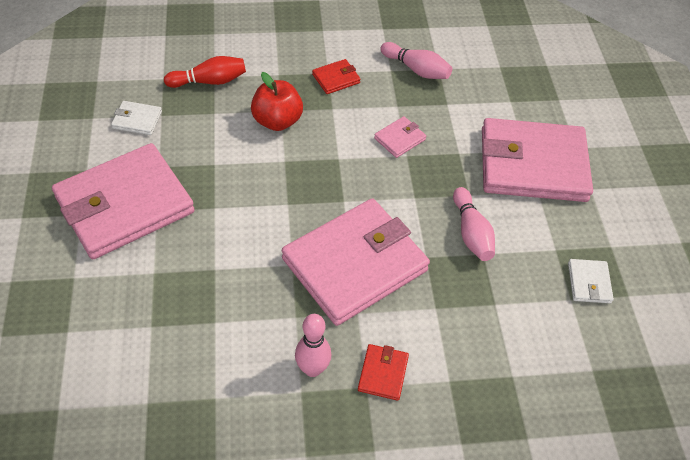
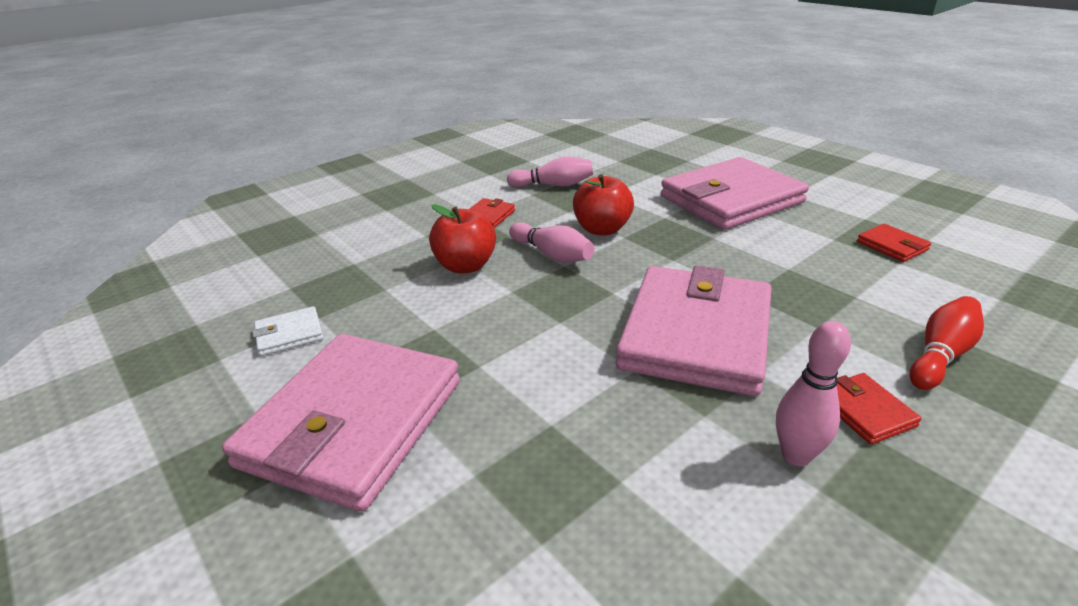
camera: 30 degrees left, 20 degrees down
red bowling pin [164,56,246,88] -> red bowling pin moved to [909,296,984,390]
pink wallet [374,116,426,158] -> red apple [573,174,634,235]
pink bowling pin [453,187,495,261] -> pink bowling pin moved to [509,222,594,263]
white wallet [568,259,614,303] -> red wallet [857,224,931,262]

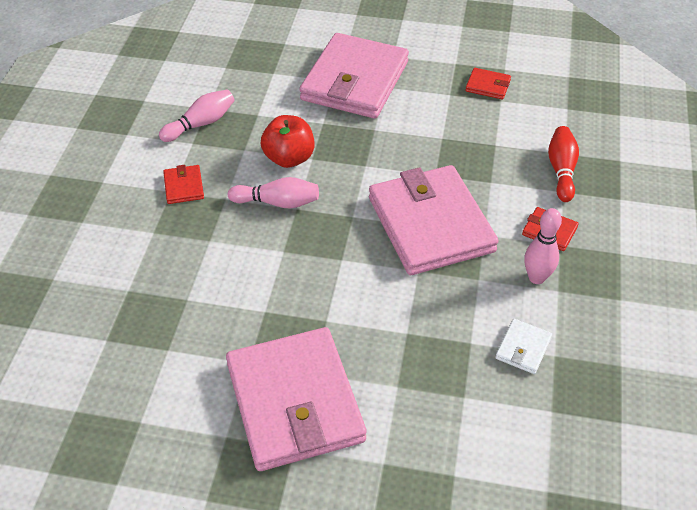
camera: 40 degrees left, 15 degrees up
white wallet [252,306,323,356] -> white wallet moved to [495,319,552,374]
red apple [429,204,496,273] -> none

